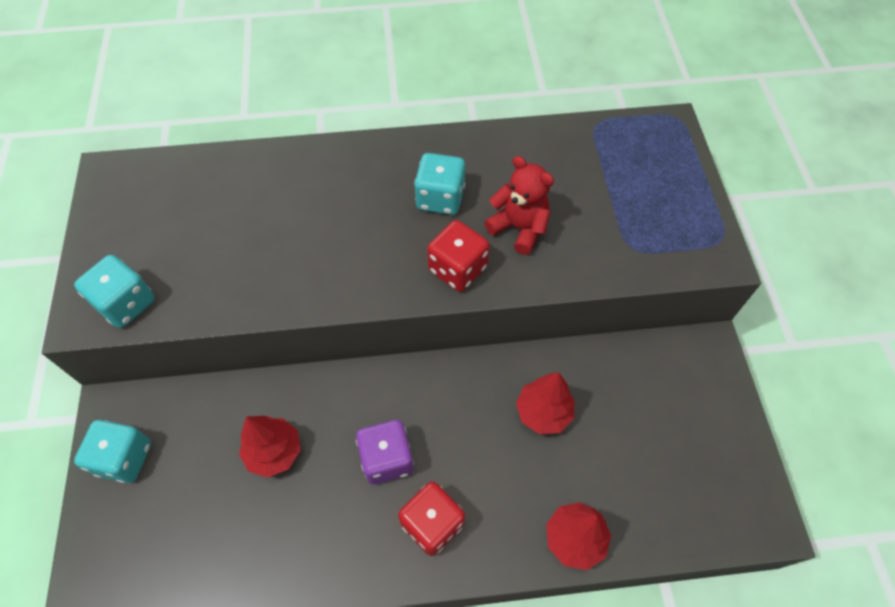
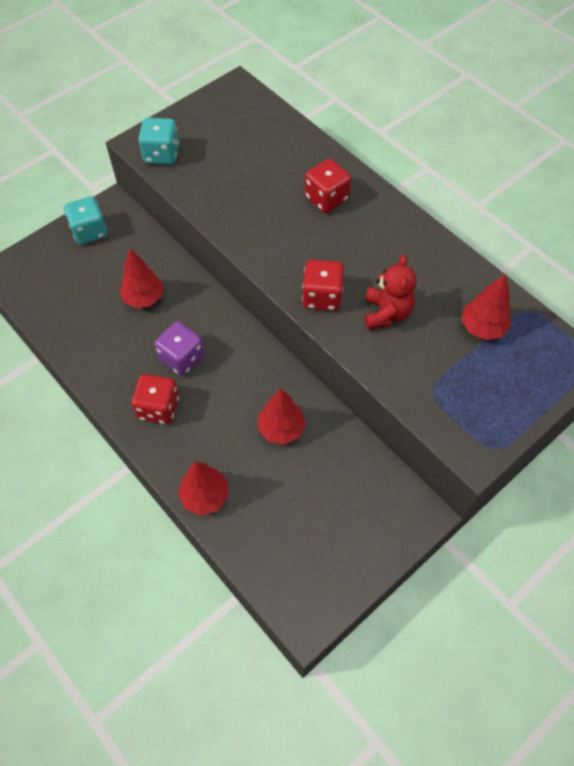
camera: 55 degrees right, 0 degrees up
turquoise dice [414,153,465,215] -> none
none -> red dice [305,159,351,213]
none -> red tree [461,274,512,340]

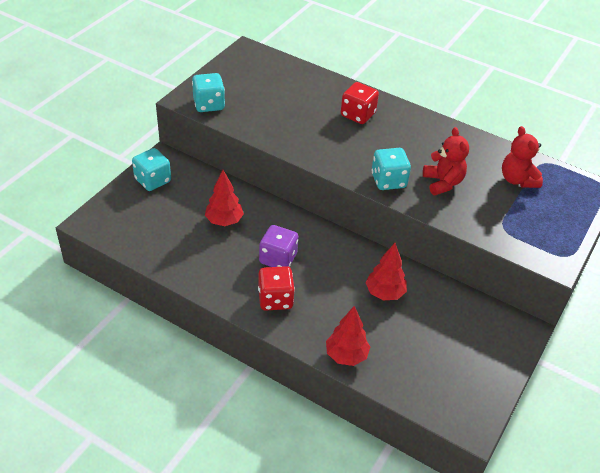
camera: 20 degrees left, 15 degrees down
red dice [302,260,344,311] -> turquoise dice [372,148,411,190]
red tree [461,274,512,340] -> red teddy bear [502,126,543,188]

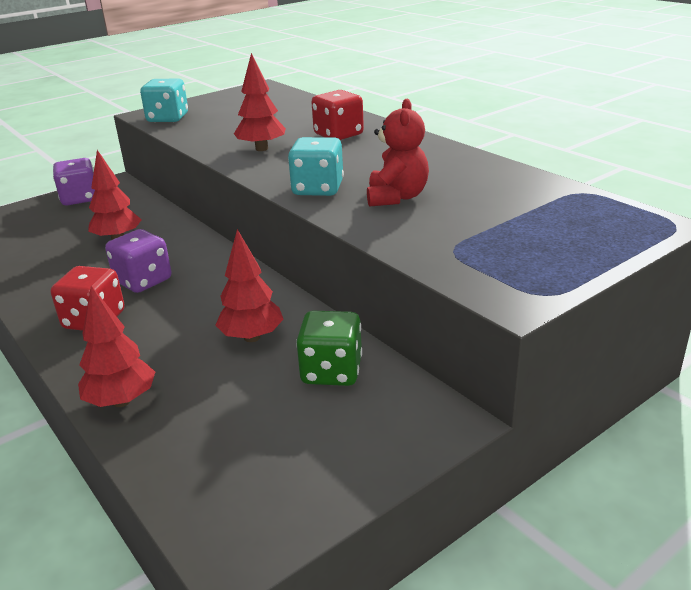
camera: 25 degrees right, 15 degrees down
turquoise dice [132,148,171,191] -> purple dice [53,158,95,205]
red teddy bear [502,126,543,188] -> none
none -> red tree [234,53,286,151]
none -> green dice [296,311,362,386]

